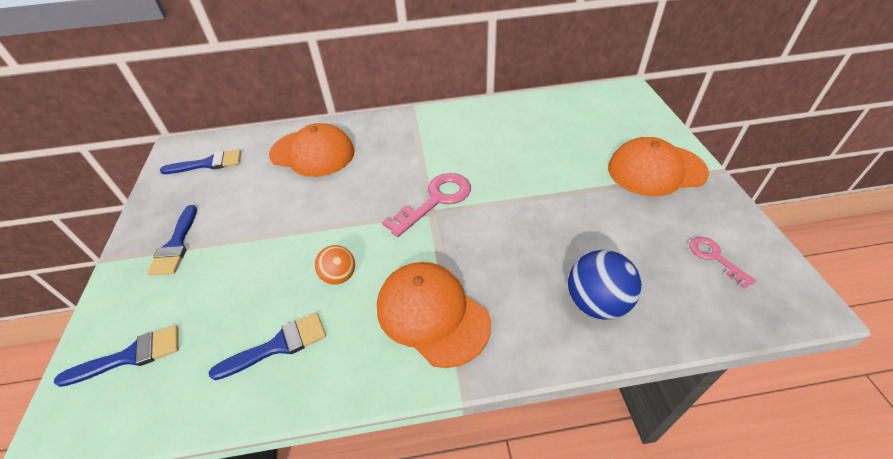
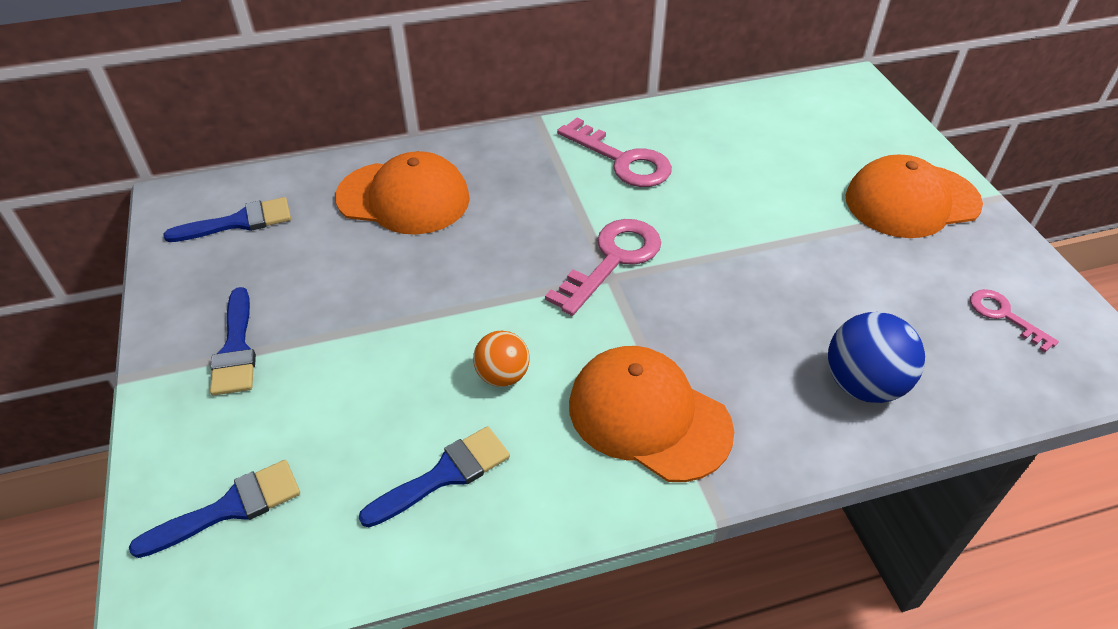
camera: 10 degrees left, 0 degrees up
none -> pink key [557,118,672,187]

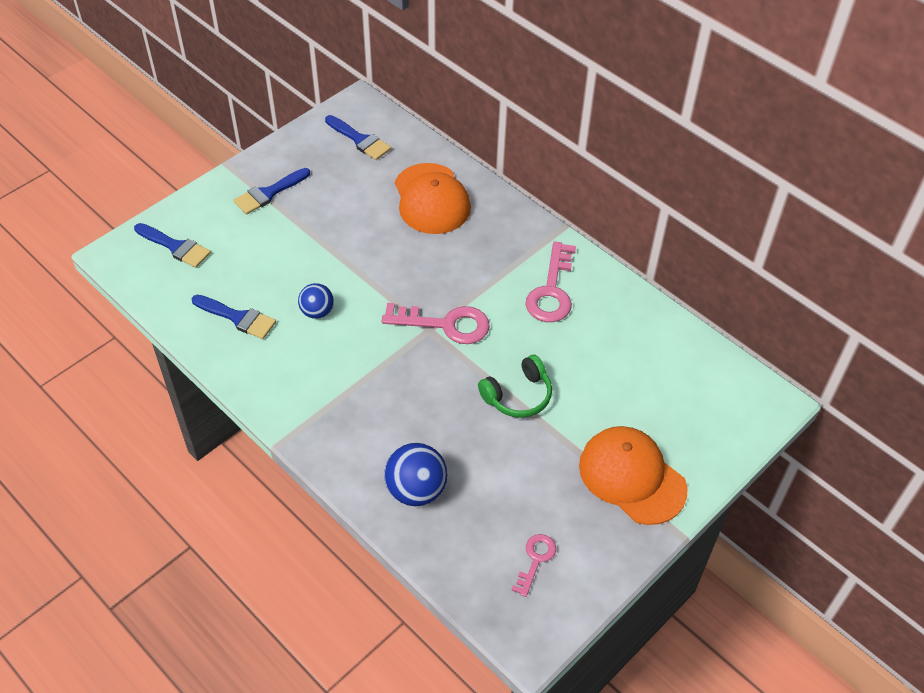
camera: 60 degrees right, 5 degrees up
orange ball [473,331,530,387] -> blue ball [298,283,334,319]
orange cap [569,346,734,482] -> none
none -> green headphones [478,355,552,418]

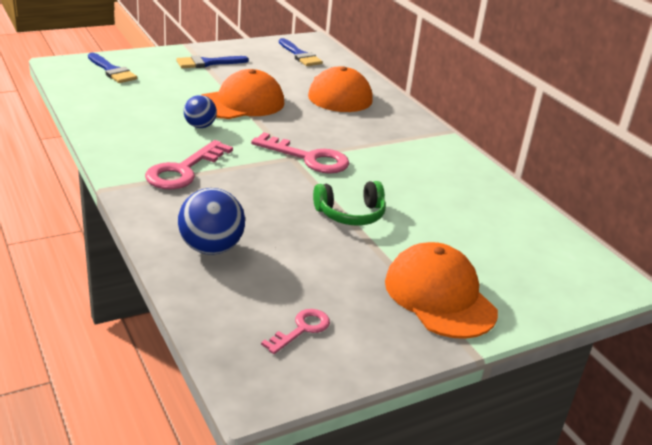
camera: 15 degrees right, 20 degrees down
blue brush [192,295,276,339] -> none
pink key [525,242,576,322] -> pink key moved to [145,140,233,189]
none -> orange cap [202,69,284,119]

